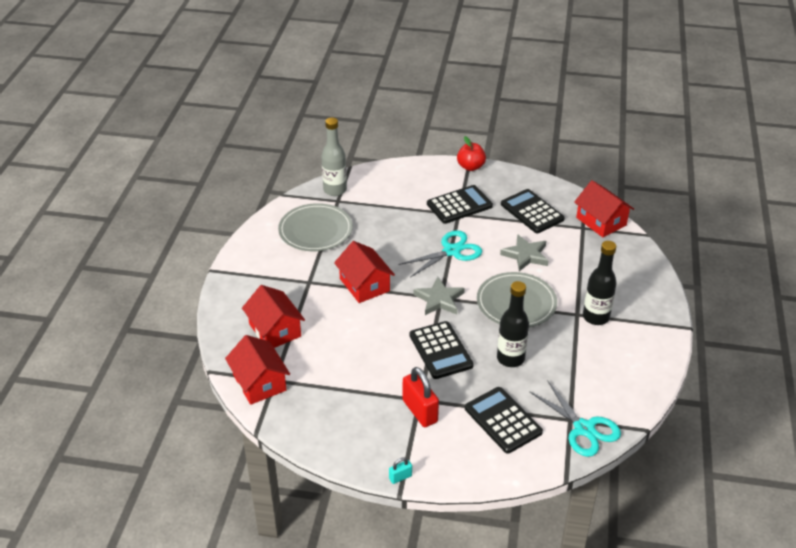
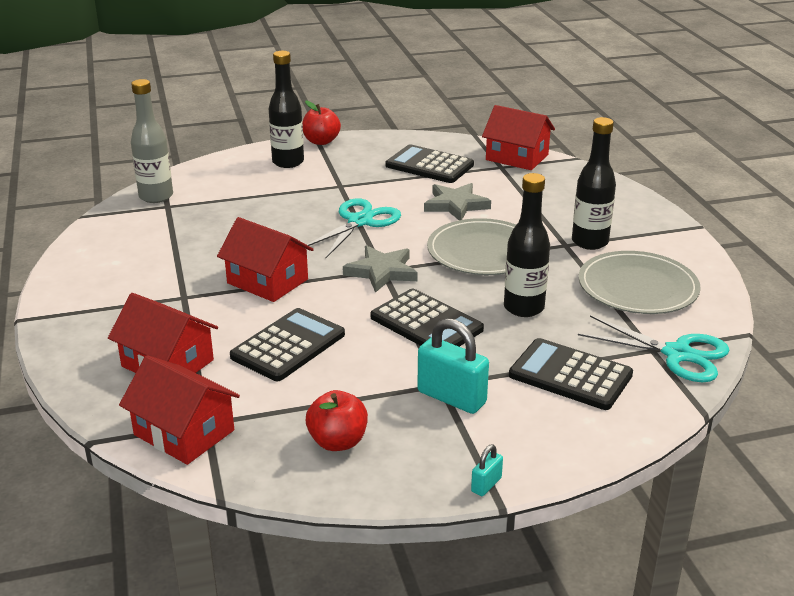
camera: 25 degrees left, 10 degrees down
grey plate [278,203,353,251] -> grey plate moved to [579,251,701,314]
red padlock [403,367,439,427] -> turquoise padlock [417,318,489,414]
black calculator [427,185,493,224] -> black calculator moved to [230,308,345,381]
none -> black bottle [269,51,304,168]
none -> red apple [306,390,368,451]

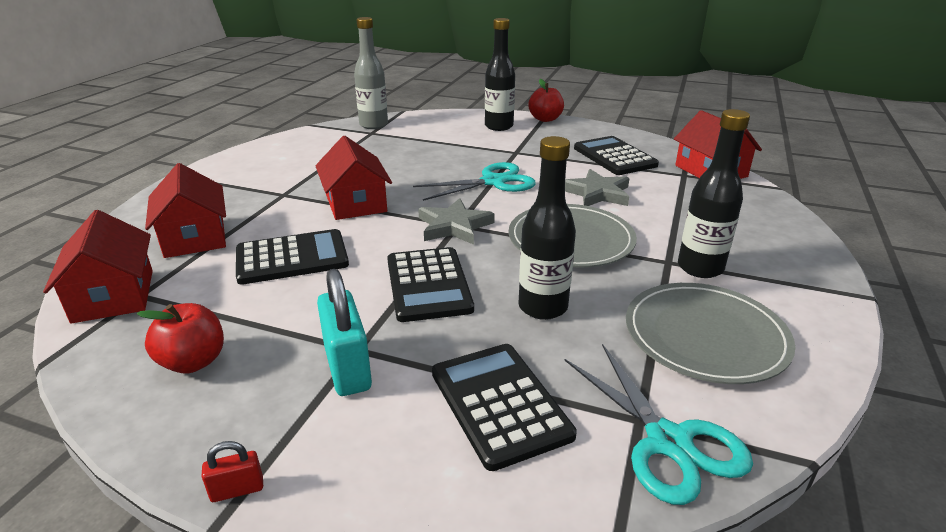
camera: 35 degrees right, 0 degrees up
turquoise padlock [471,445,503,496] -> red padlock [202,441,263,502]

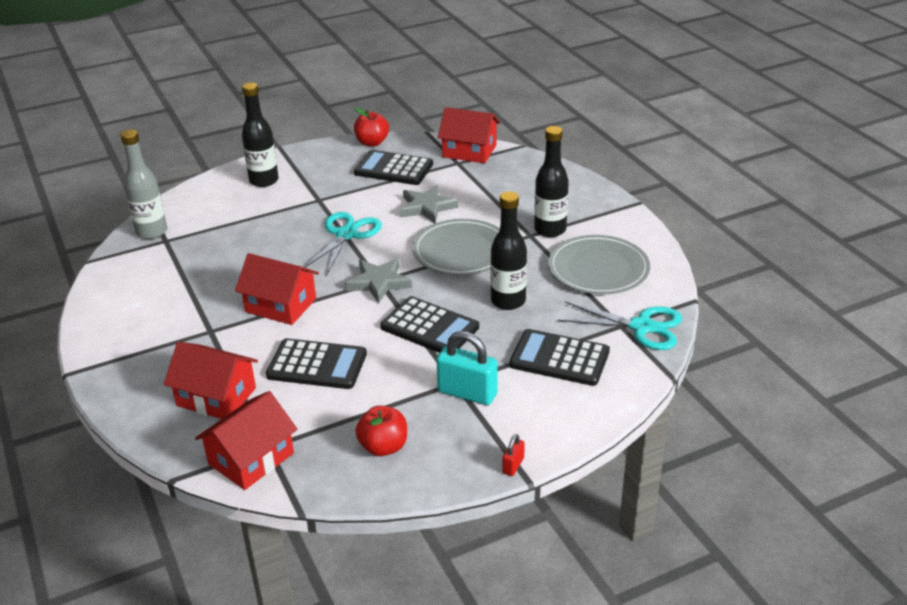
camera: 45 degrees left, 5 degrees up
red house [43,210,153,323] -> red house turned 75 degrees counterclockwise [195,391,297,490]
black calculator [236,229,349,285] -> black calculator turned 75 degrees clockwise [266,338,367,389]
red apple [528,79,564,122] -> red apple moved to [354,107,389,146]

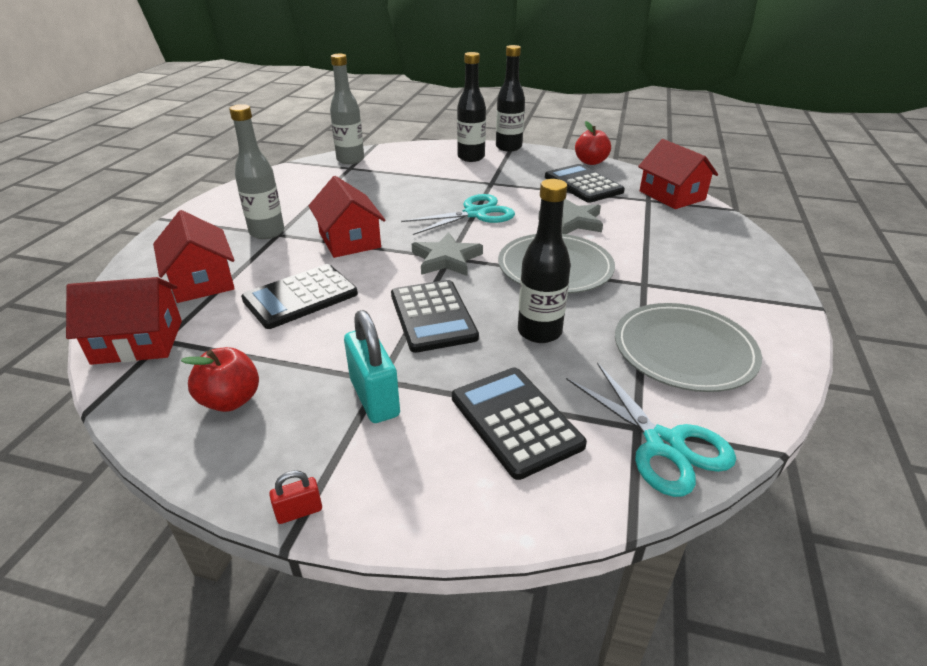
camera: 40 degrees right, 0 degrees up
black calculator [266,338,367,389] -> black calculator turned 90 degrees clockwise [241,264,358,329]
black bottle [534,126,569,237] -> black bottle moved to [496,45,525,152]
none -> grey bottle [229,104,284,239]

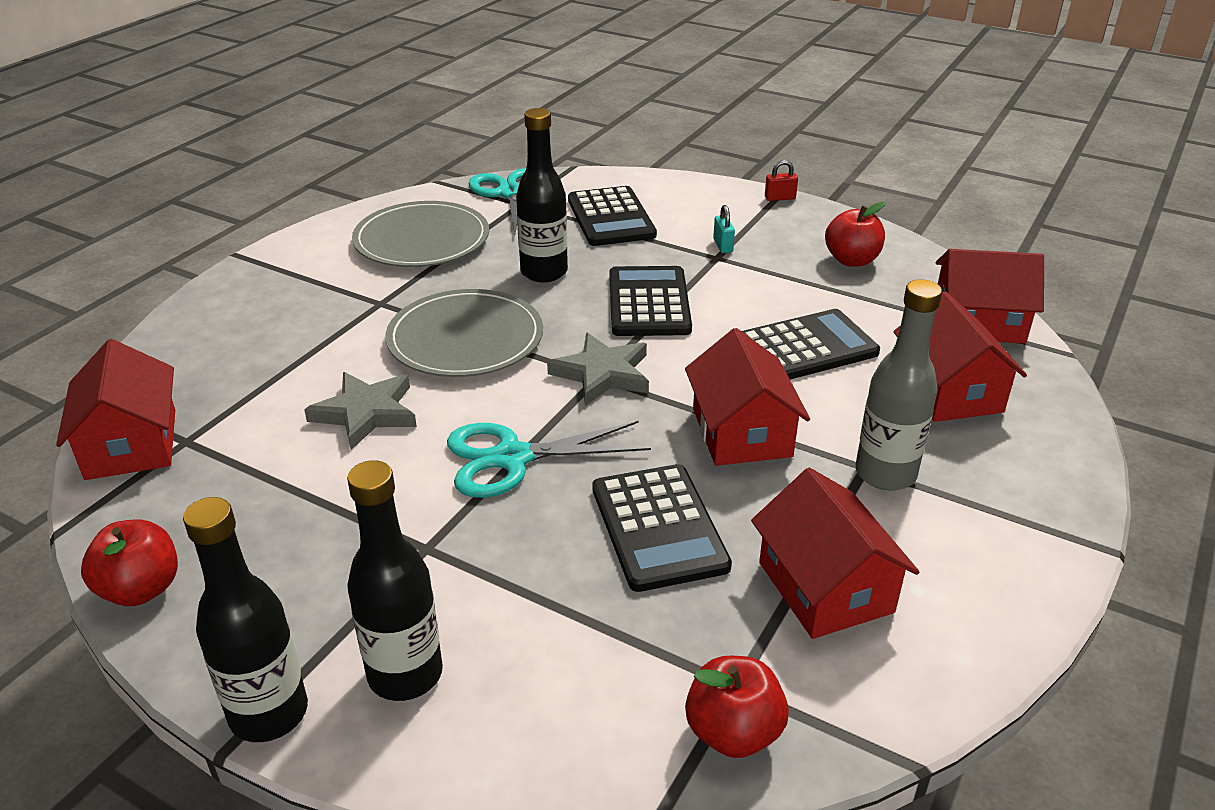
camera: 165 degrees left, 0 degrees up
grey bottle [330,54,364,164] -> red apple [685,656,789,758]
turquoise padlock [344,310,400,423] -> turquoise padlock [713,205,735,253], size x0.48
black calculator [545,164,625,203] -> black calculator moved to [592,464,732,592]
none -> red house [751,468,919,639]

